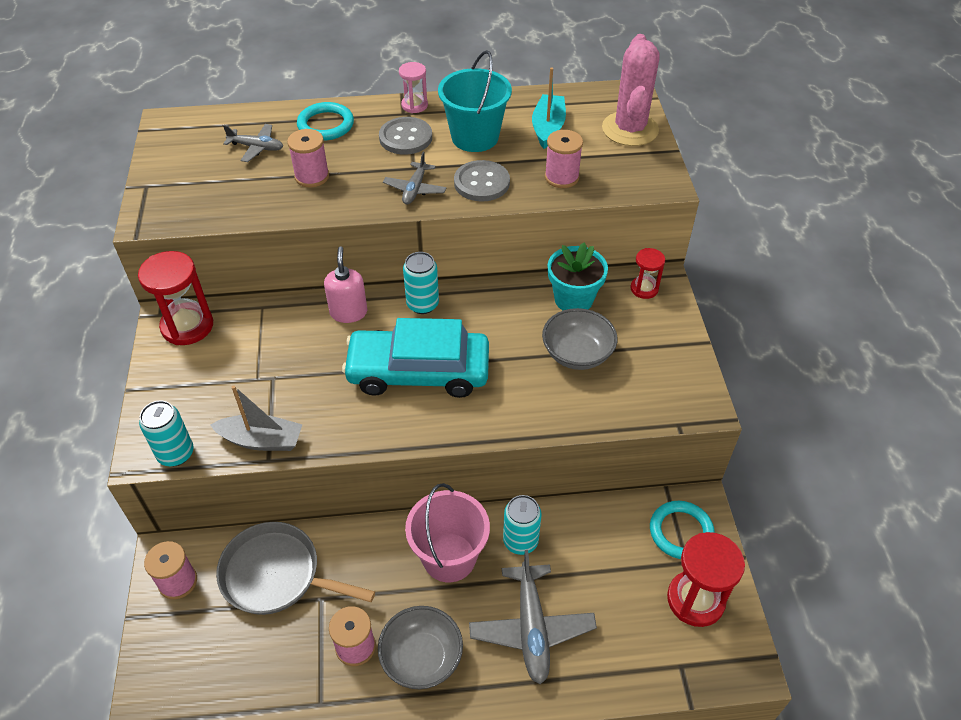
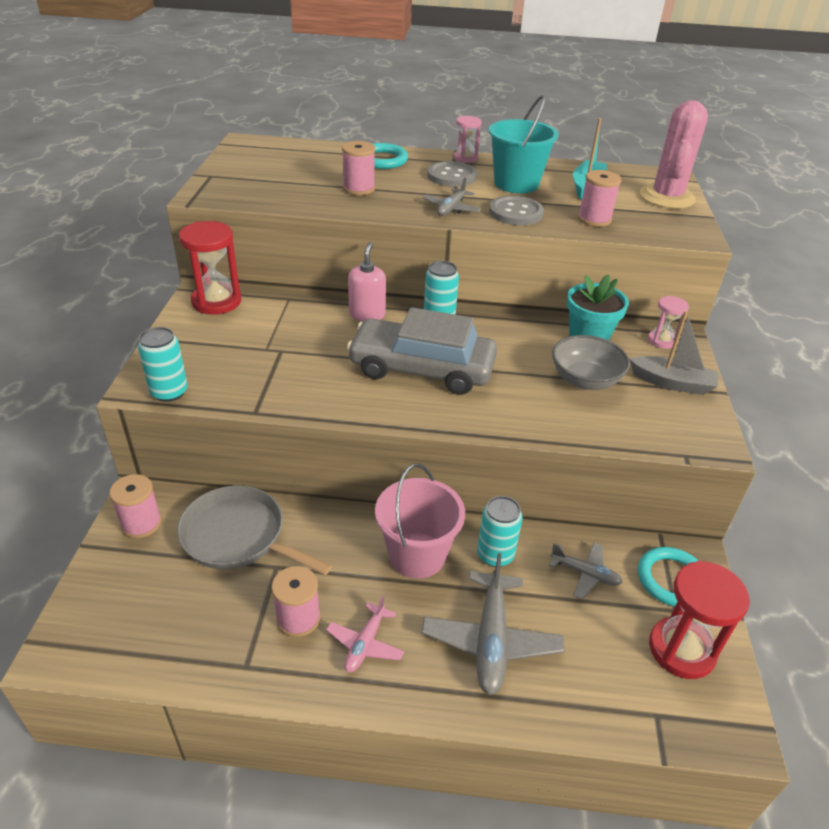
camera: 10 degrees right, 10 degrees down
grey boat [210,385,302,451] -> grey boat moved to [629,311,719,395]
grey plane [223,124,283,162] -> grey plane moved to [549,542,623,600]
turquoise car [342,318,489,398] -> grey car [347,307,497,395]
grey bowl [378,606,463,689] -> pink plane [326,595,404,673]
red hourglass [631,248,665,299] -> pink hourglass [648,296,689,349]

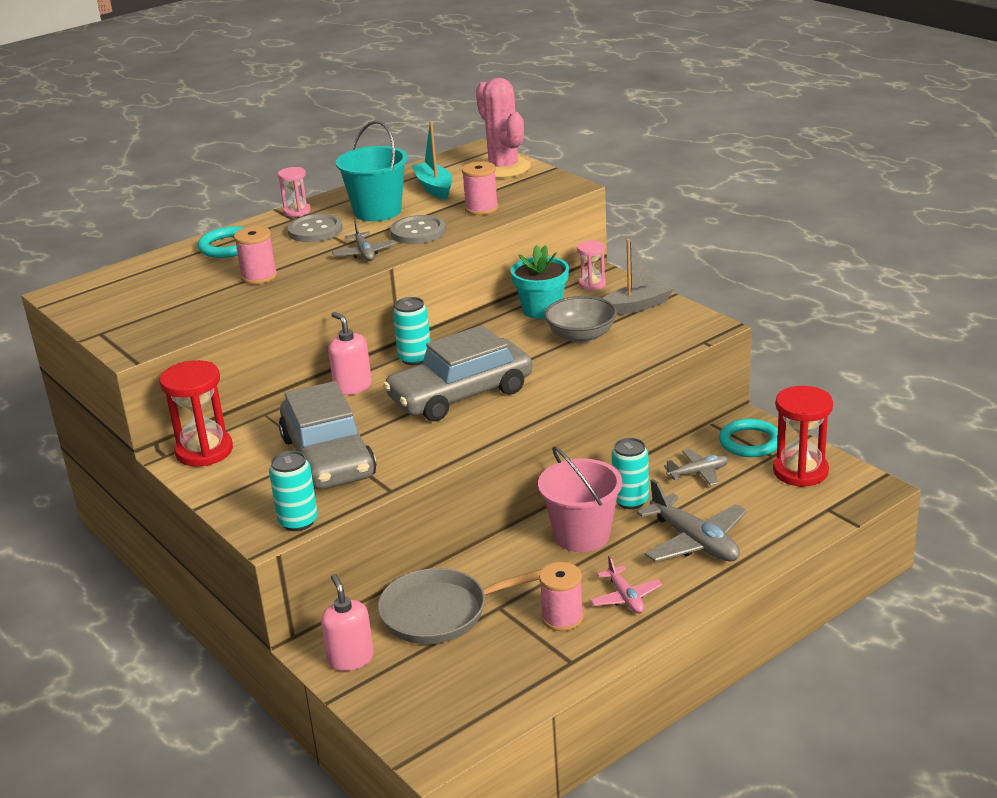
camera: 40 degrees left, 10 degrees down
pink spool [109,474,162,538] -> pink soap dispenser [321,574,374,671]
none -> grey car [279,381,376,490]

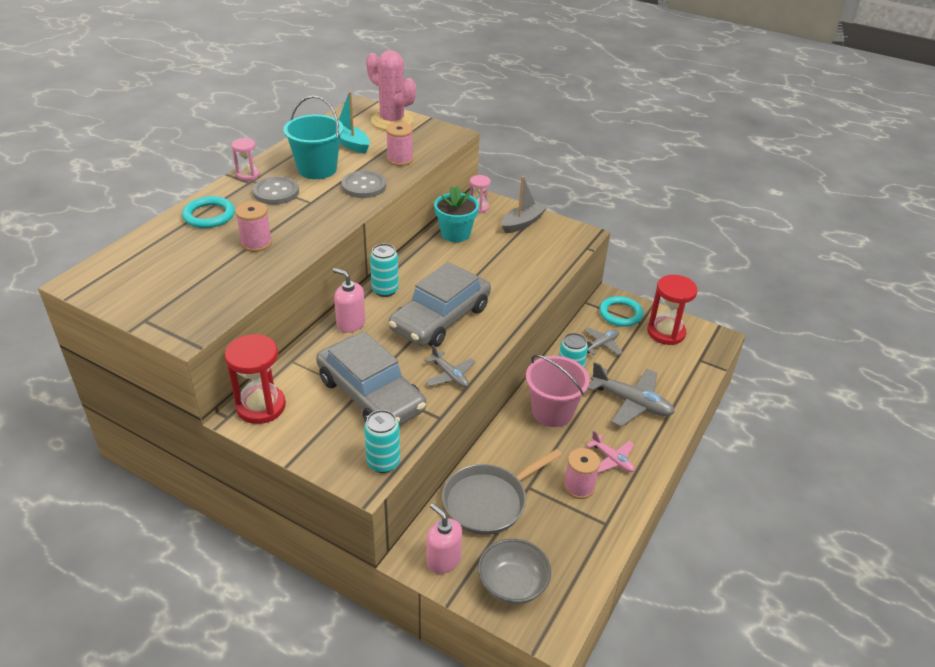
camera: 25 degrees left, 10 degrees up
grey plane [332,221,397,261] -> grey plane moved to [425,345,475,387]
grey bowl [544,296,617,344] -> grey bowl moved to [478,539,551,605]

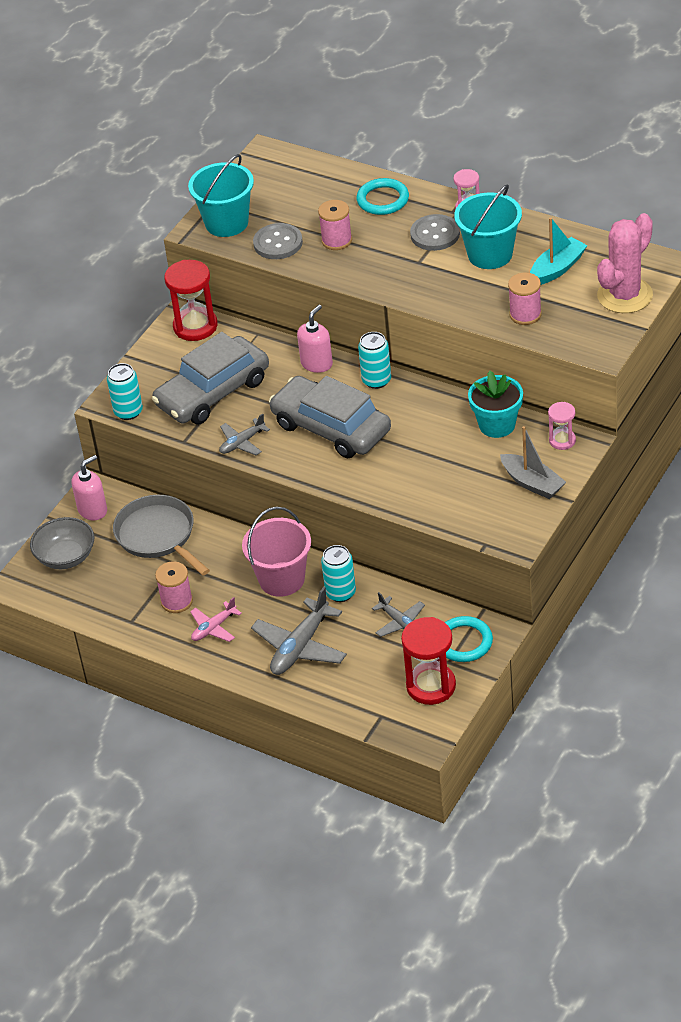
camera: 95 degrees right, 5 degrees up
grey button [341,170,386,198] -> grey button moved to [253,223,303,259]
none -> turquoise bucket [188,154,254,237]

